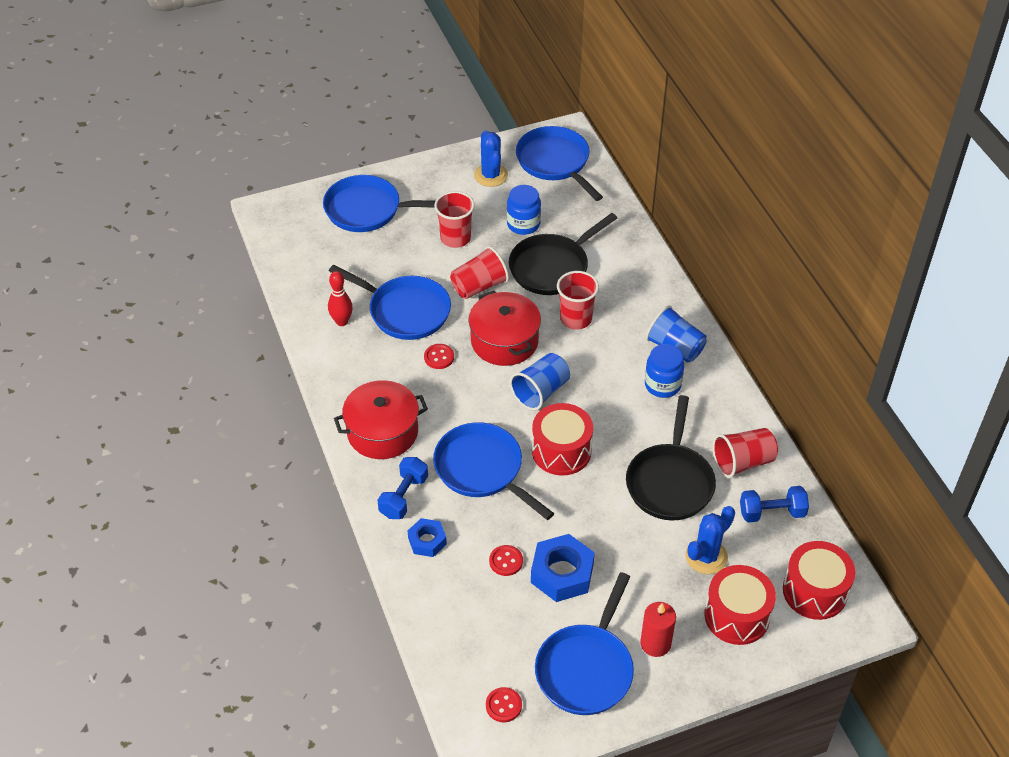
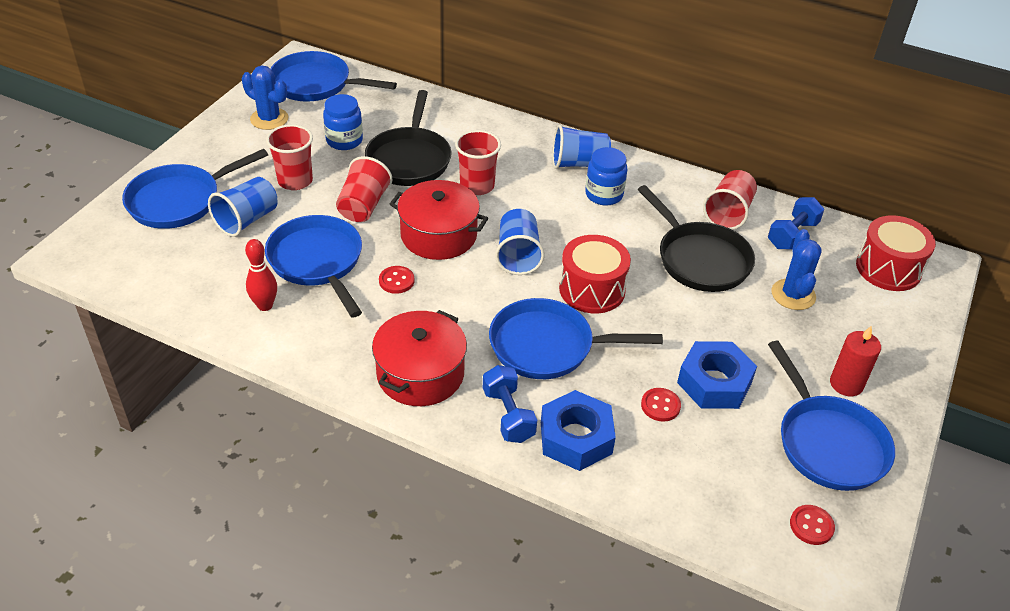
camera: 45 degrees left, 5 degrees down
blue pan [329,265,451,340] -> blue pan turned 105 degrees counterclockwise [265,215,362,317]
blue nut [408,518,447,557] -> blue nut [541,390,616,471], size x1.66
red drum [704,565,776,645] -> none
none -> blue cup [208,177,278,237]

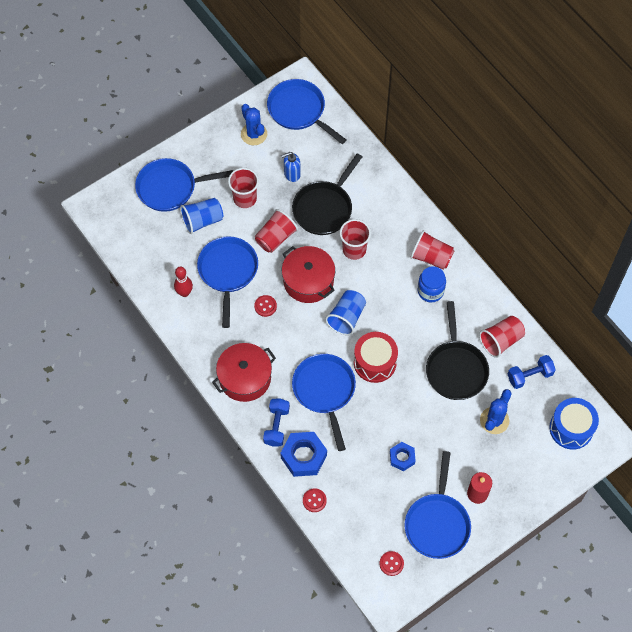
camera: 30 degrees right, 20 degrees up
blue jar [323,94,363,150] -> blue soap dispenser [281,152,301,182]
blue pan [489,298,663,379] -> blue pan turned 45 degrees clockwise [292,354,356,451]
blue cup [552,125,611,169] -> red cup [410,230,455,270]
red button [641,388,681,422] -> red button moved to [303,488,327,512]
blue nut [677,341,757,409] -> blue nut [390,442,416,471], size x0.60
red drum [856,215,936,291] -> blue drum [549,398,599,450]

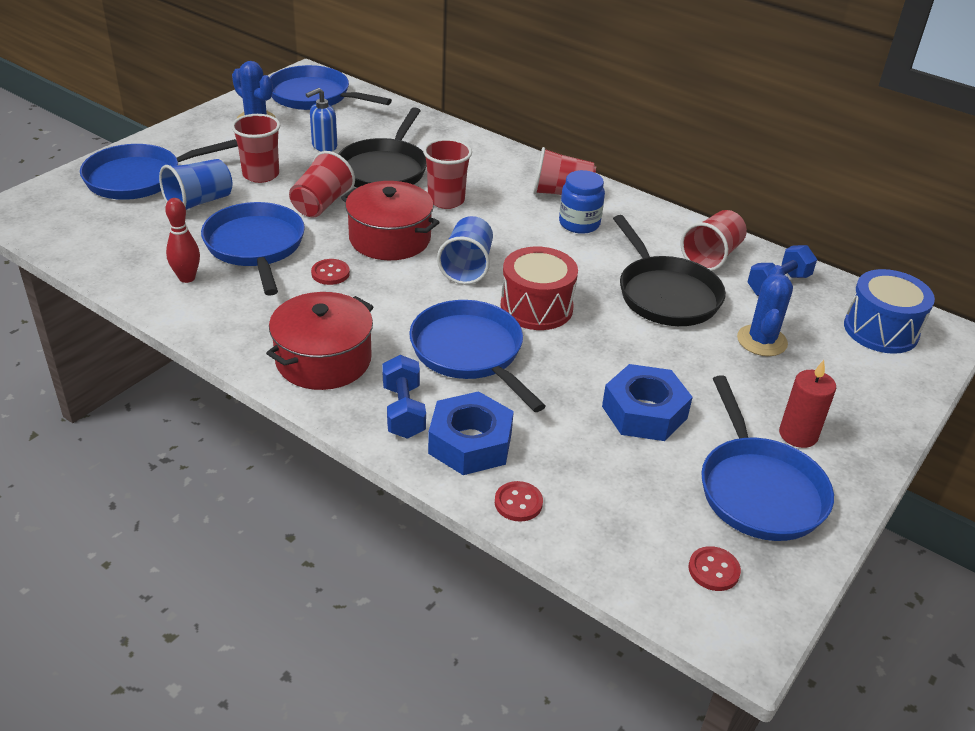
camera: 20 degrees left, 25 degrees down
blue nut [390,442,416,471] -> blue nut [602,364,693,441], size x1.66

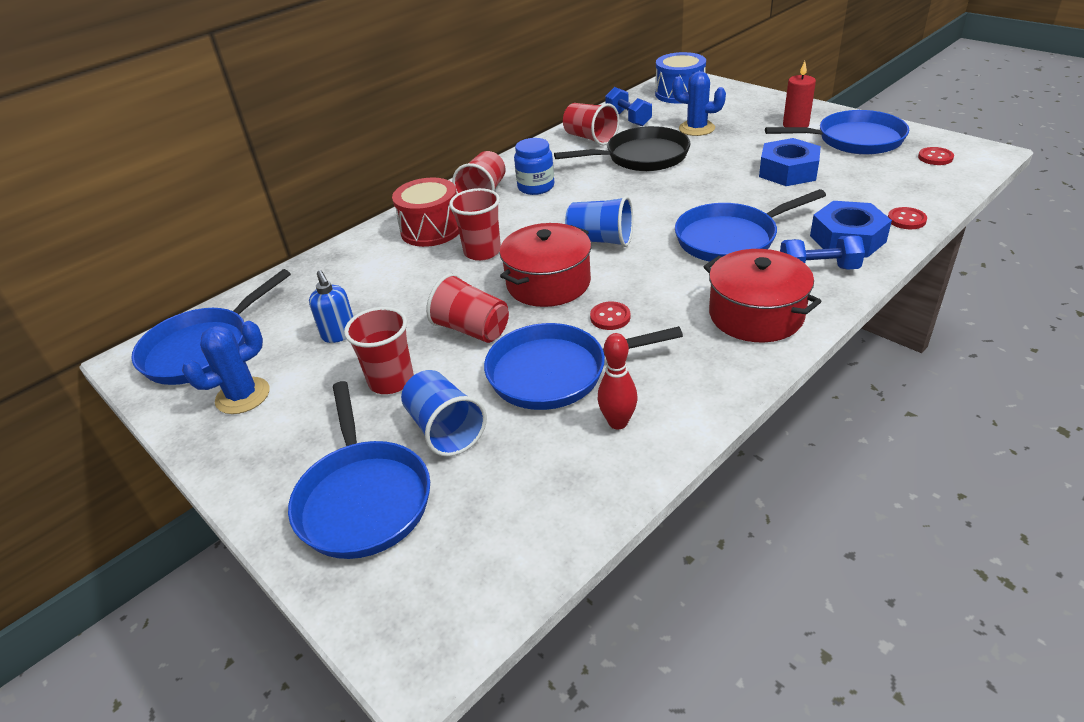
camera: 75 degrees left, 0 degrees up
black pan [339,107,427,188] -> none
red drum [501,246,578,330] -> red drum moved to [392,178,459,247]

